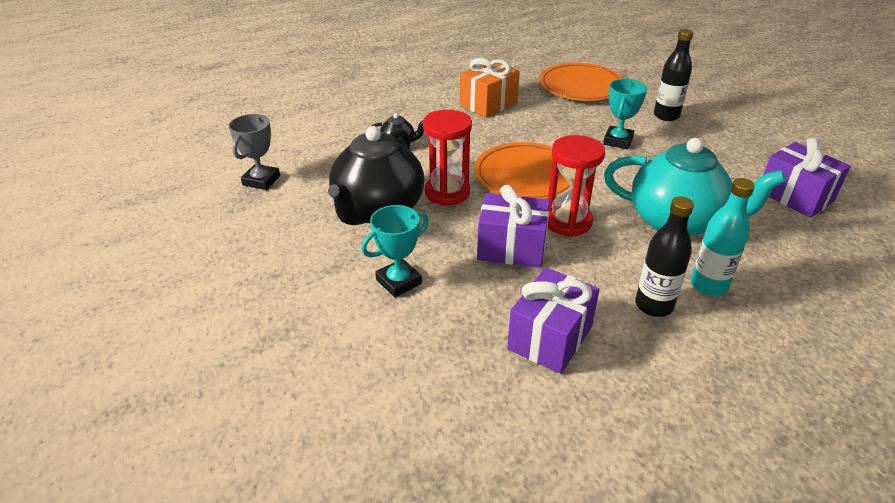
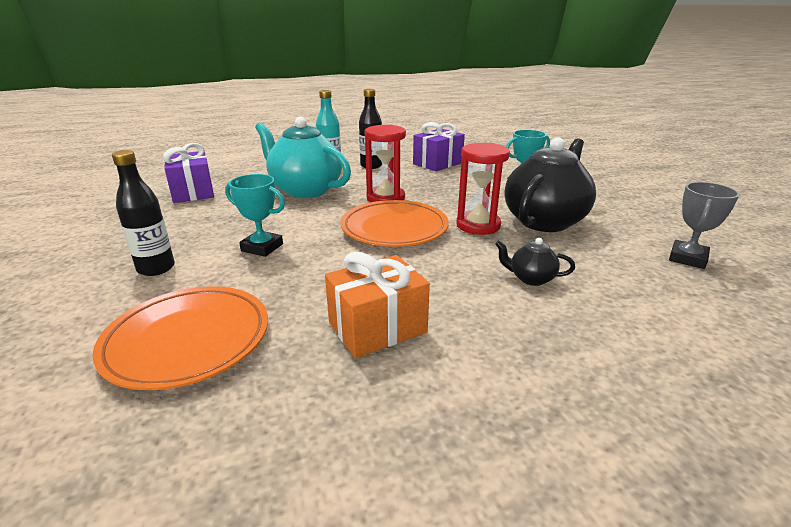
camera: 165 degrees left, 10 degrees down
purple gift [477,185,550,268] -> none
turquoise trophy [603,79,647,149] -> turquoise trophy turned 75 degrees clockwise [225,174,285,257]

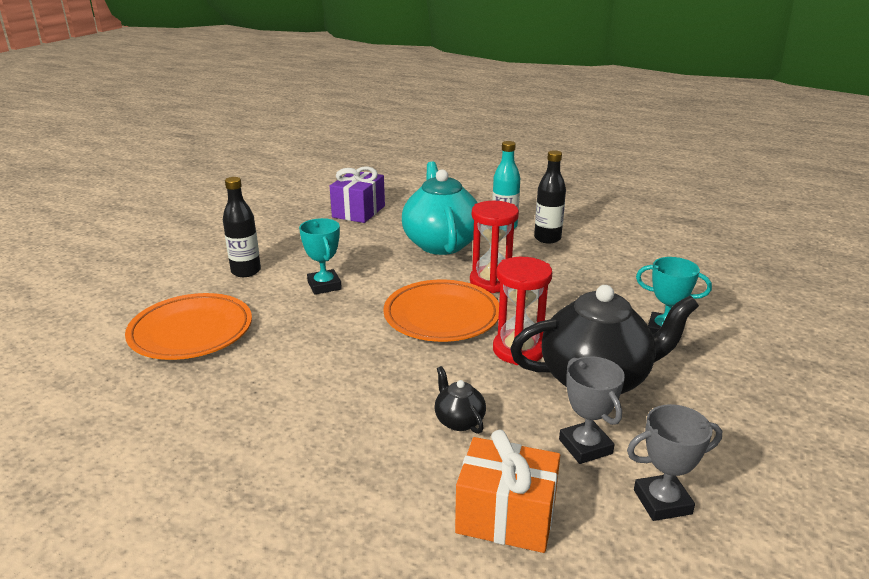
camera: 45 degrees right, 0 degrees up
orange gift [325,252,430,358] -> orange gift moved to [455,430,560,553]
purple gift [413,122,465,171] -> none
none -> grey trophy [559,356,625,464]

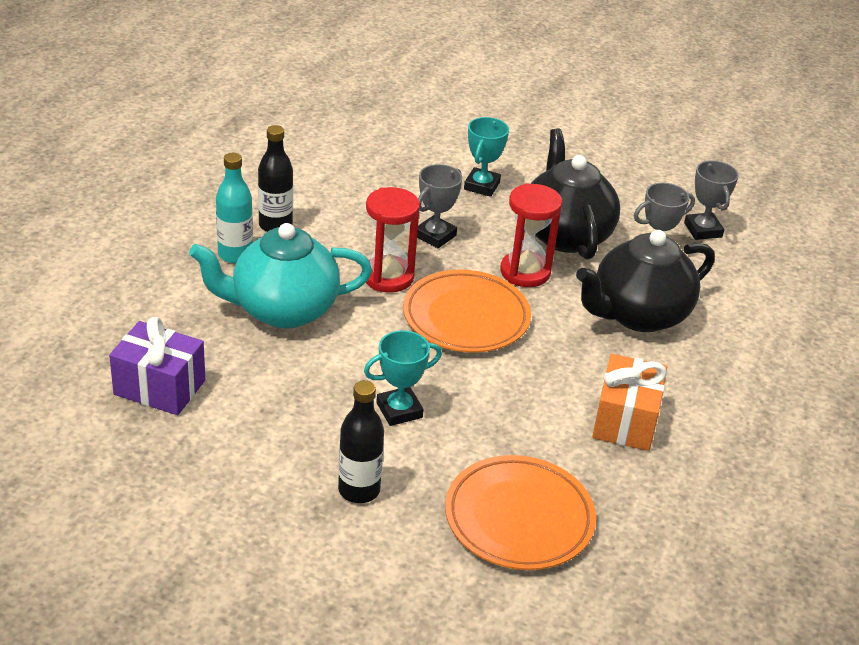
camera: 95 degrees left, 10 degrees up
black teapot [435,366,486,434] -> black teapot [576,230,715,332], size x2.31
orange gift [455,430,560,553] -> orange gift moved to [592,354,667,451]
none -> grey trophy [417,164,462,248]

